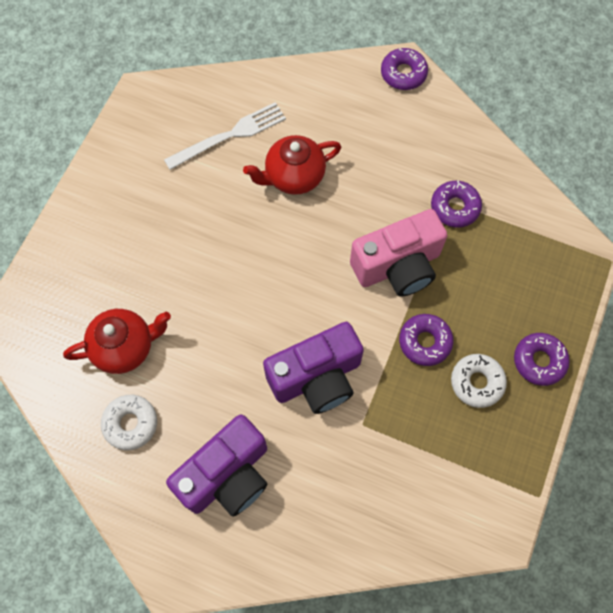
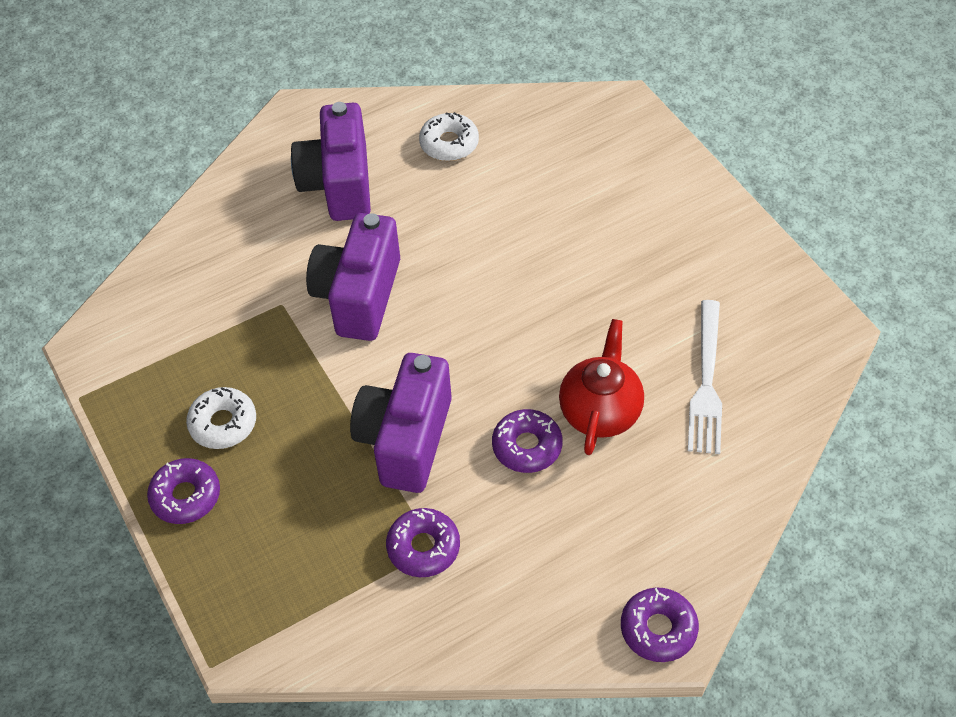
camera: 130 degrees right, 15 degrees down
red teapot [63,309,171,374] -> none
pink camera [350,209,447,297] -> purple camera [350,353,452,493]
purple donut [399,314,453,366] -> purple donut moved to [492,409,563,473]

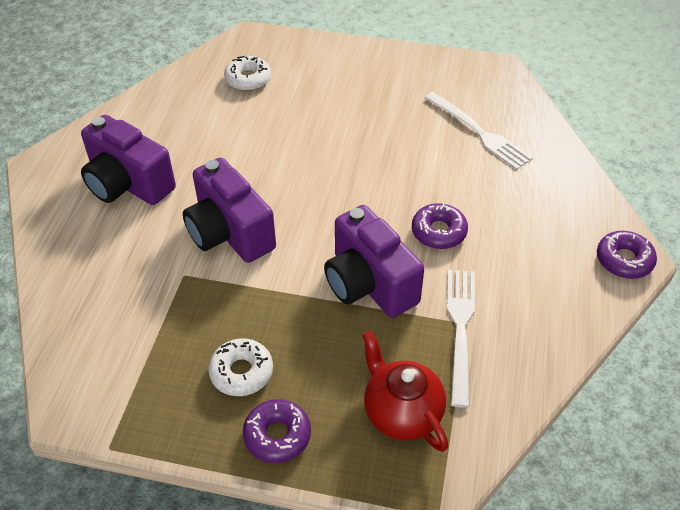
camera: 50 degrees left, 5 degrees down
purple donut [386,508,460,577] -> white fork [447,270,475,408]
white donut [419,112,479,161] -> white donut moved to [224,56,271,91]
red teapot [559,319,644,455] -> red teapot moved to [362,330,448,452]

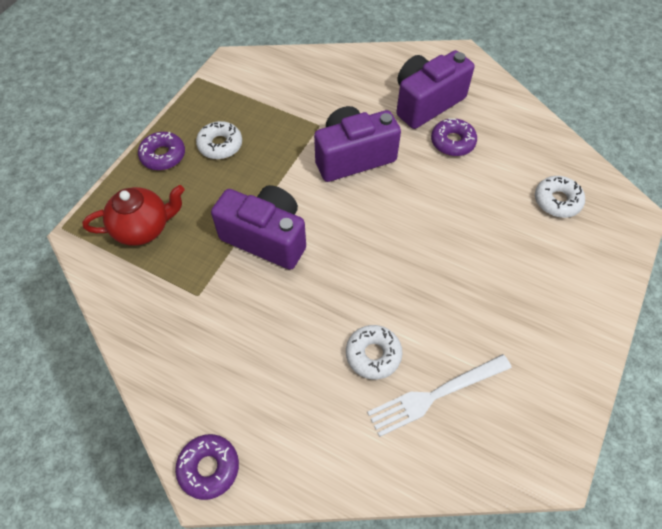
camera: 105 degrees right, 10 degrees up
purple camera [324,205,424,318] -> purple camera turned 45 degrees clockwise [211,185,306,270]
purple donut [412,202,468,249] -> purple donut moved to [431,118,477,156]
white fork [447,270,475,408] -> none
none -> white donut [346,325,402,379]

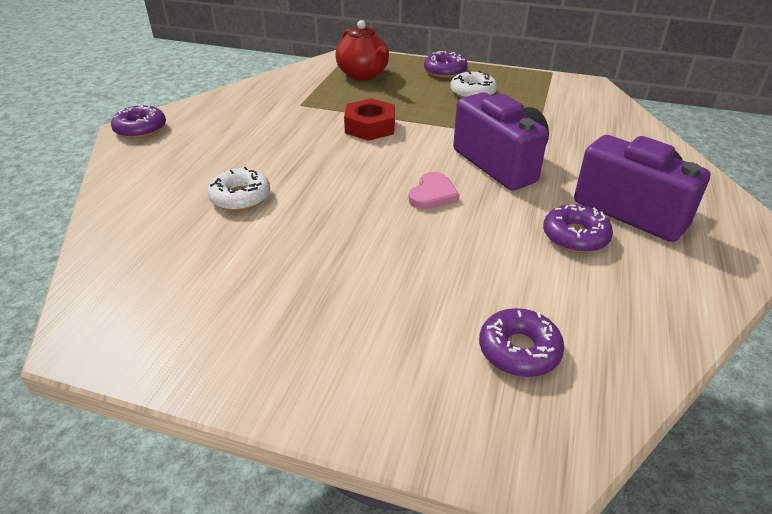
camera: 80 degrees right, 20 degrees down
purple camera [211,185,306,270] -> red nut [344,98,395,141]
white fork [367,354,512,437] -> none
white donut [535,176,585,218] -> purple donut [479,308,564,377]
none -> pink heart [409,172,459,209]

